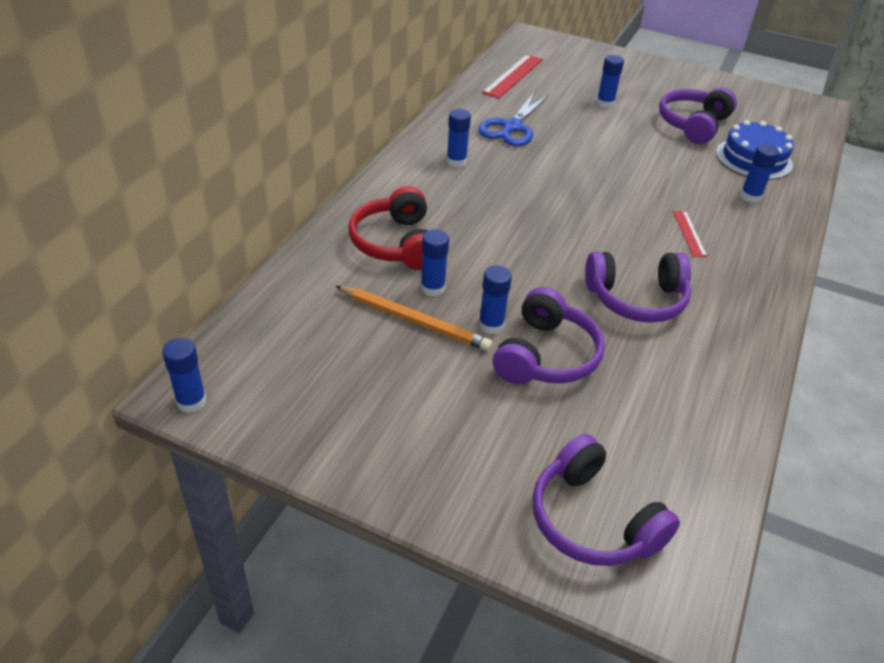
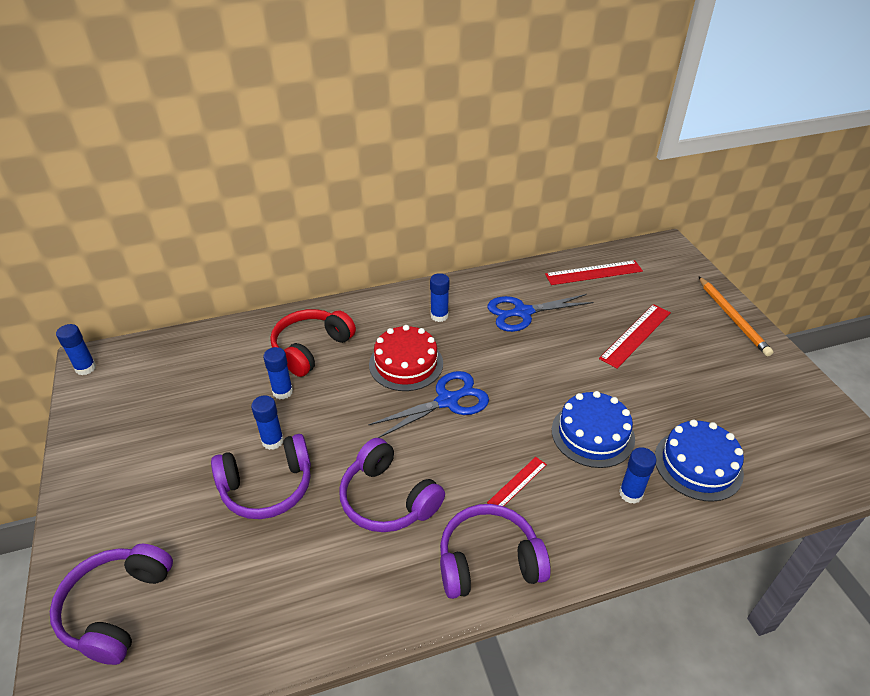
camera: 50 degrees right, 0 degrees up
orange pencil [336,286,492,351] -> orange pencil moved to [698,276,773,356]
blue glue stick [596,55,624,108] -> red ruler [599,304,671,369]
purple headphones [659,87,737,144] -> purple headphones moved to [440,504,551,599]
none -> blue scissors [368,371,489,438]
none -> red cake [369,325,443,391]
none -> blue cake [552,391,635,468]

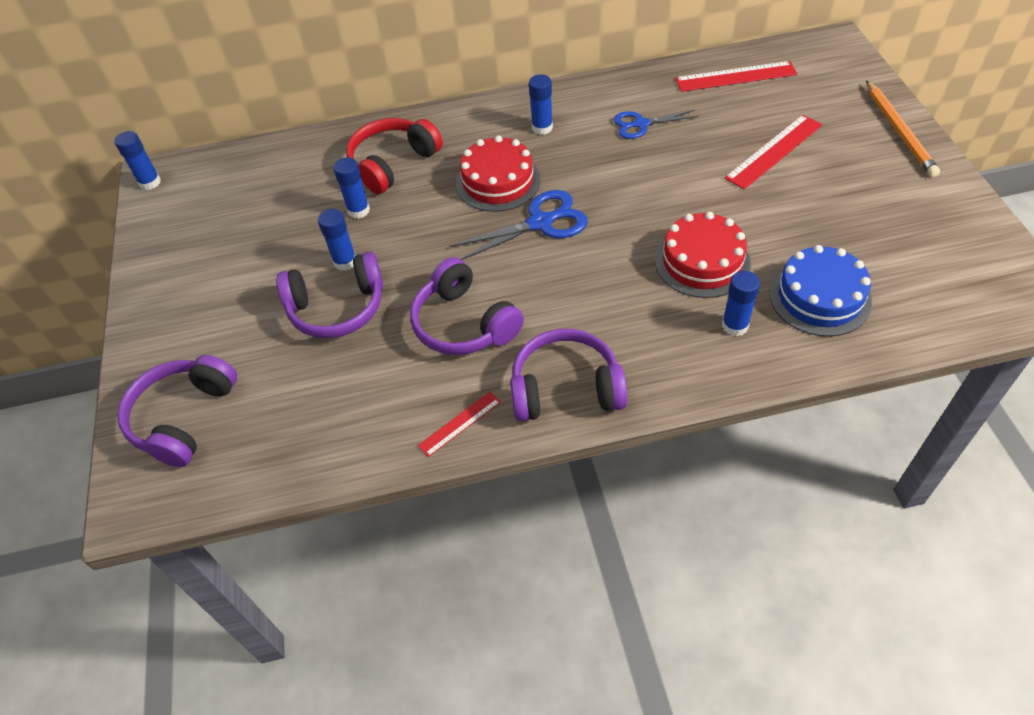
camera: 10 degrees right, 10 degrees up
blue scissors [487,294,593,332] -> blue scissors [614,110,699,139], size x0.66
red ruler [487,457,547,506] -> red ruler moved to [418,392,501,457]
blue cake [552,391,635,468] -> red cake [655,212,751,298]

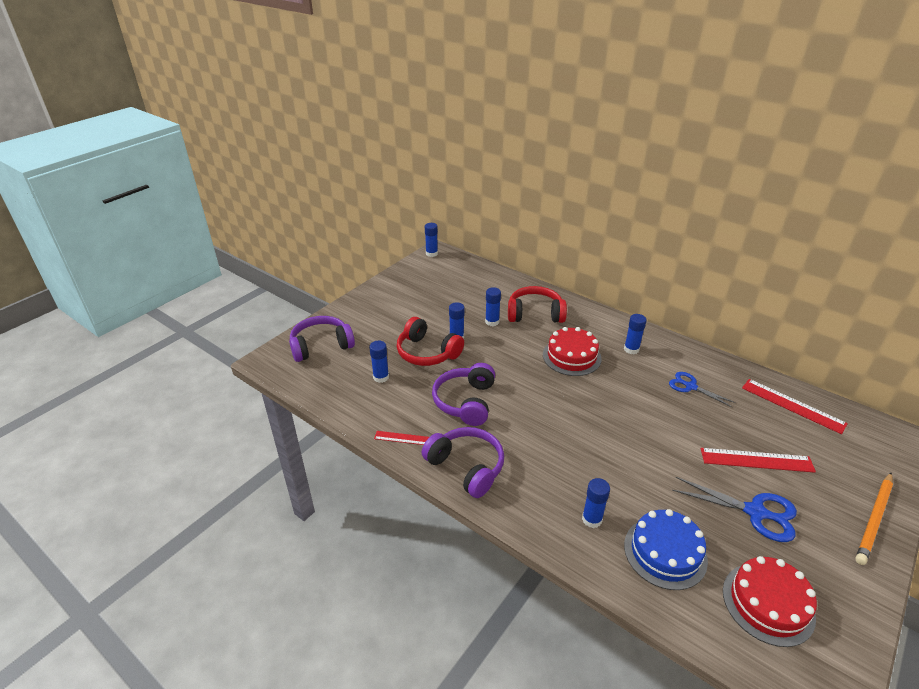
camera: 45 degrees right, 15 degrees down
purple headphones [276,252,383,338] -> red headphones [397,317,464,366]
blue scissors [449,190,588,260] -> blue scissors moved to [672,477,797,542]
red cake [655,212,751,298] -> red cake moved to [723,556,817,647]
none -> blue glue stick [369,341,389,383]

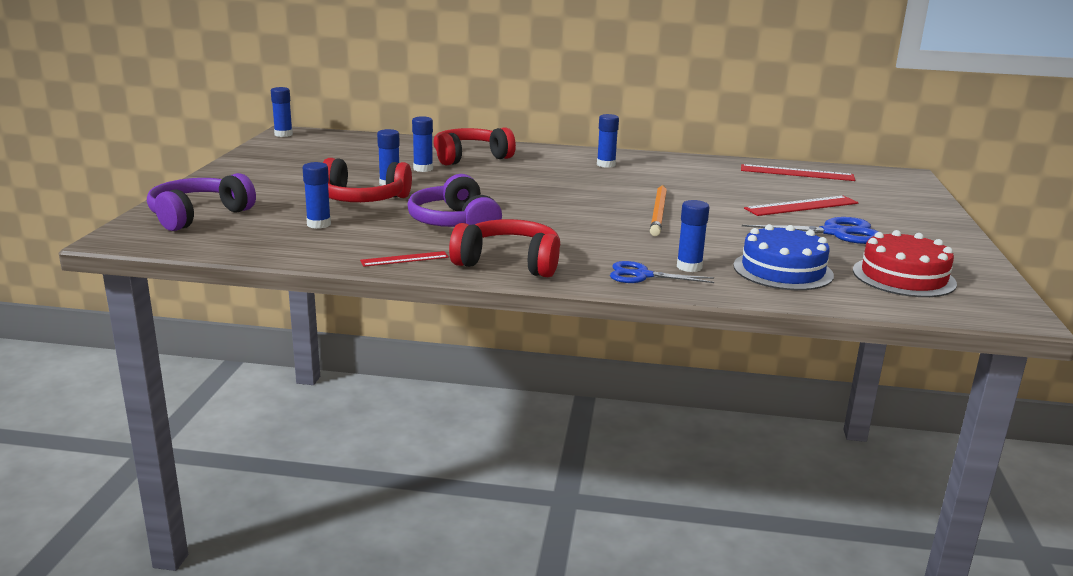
camera: 30 degrees left, 15 degrees down
purple headphones [422,427,504,498] -> red headphones [449,219,560,277]
red cake [543,327,602,376] -> none
blue scissors [669,372,736,408] -> blue scissors moved to [610,261,714,283]
orange pencil [855,473,893,565] -> orange pencil moved to [650,185,667,236]

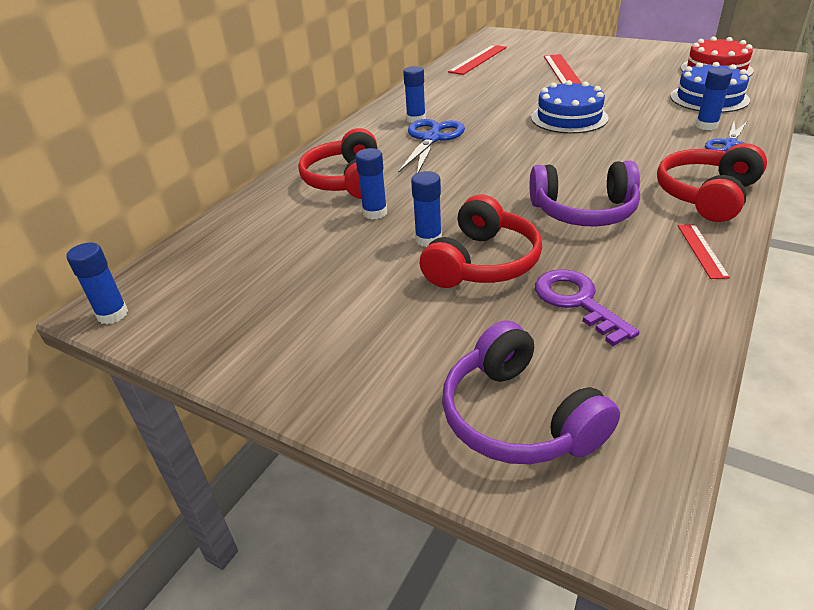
camera: 65 degrees left, 15 degrees up
blue glue stick [303,162,331,229] -> purple key [535,269,640,346]
orange pencil [650,185,667,236] -> blue cake [531,80,609,134]
blue scissors [742,217,879,244] -> blue scissors moved to [398,119,465,173]

